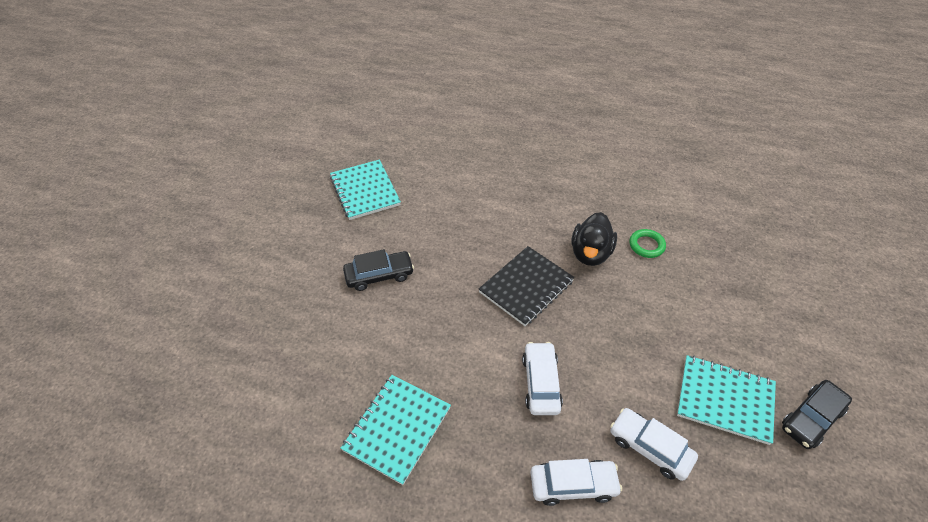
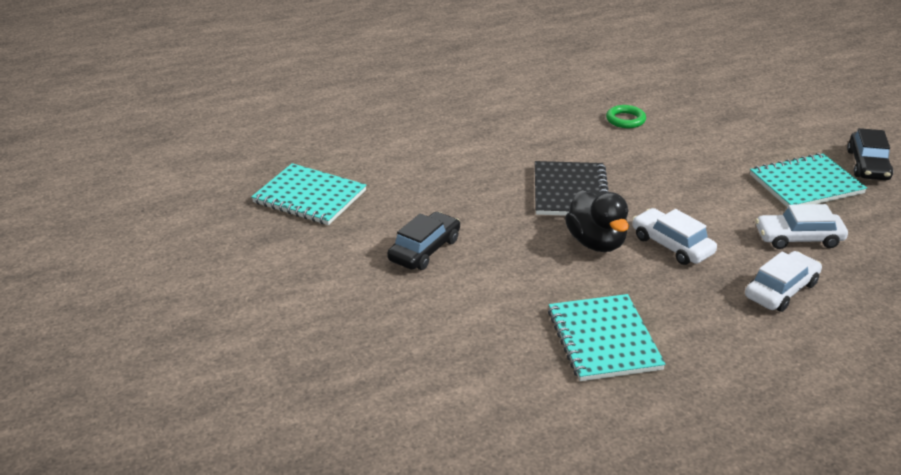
camera: 40 degrees left, 15 degrees down
black duck [571,212,617,266] -> black duck moved to [565,190,629,252]

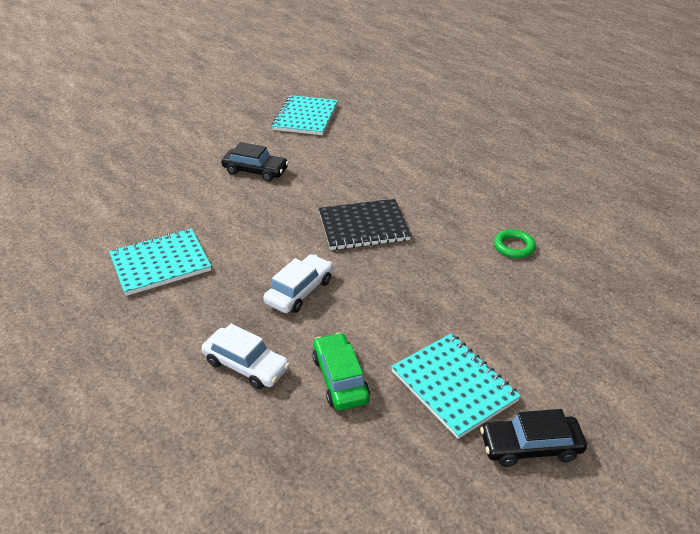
camera: 75 degrees right, 5 degrees up
black duck [565,190,629,252] -> none
white car [755,204,848,249] -> green car [312,332,370,410]

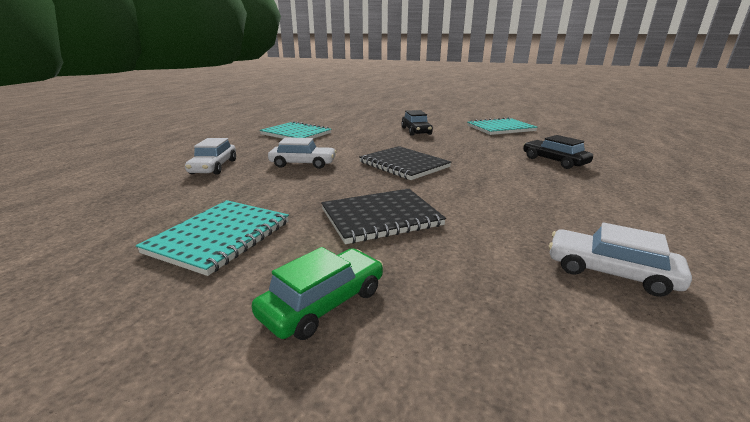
camera: 60 degrees right, 15 degrees down
green car [312,332,370,410] -> green car moved to [252,247,383,340]
black car [480,409,587,467] -> black car moved to [523,135,593,169]
green ring [494,229,536,258] -> none
none -> black notebook [321,189,446,244]
none -> white car [549,222,692,297]

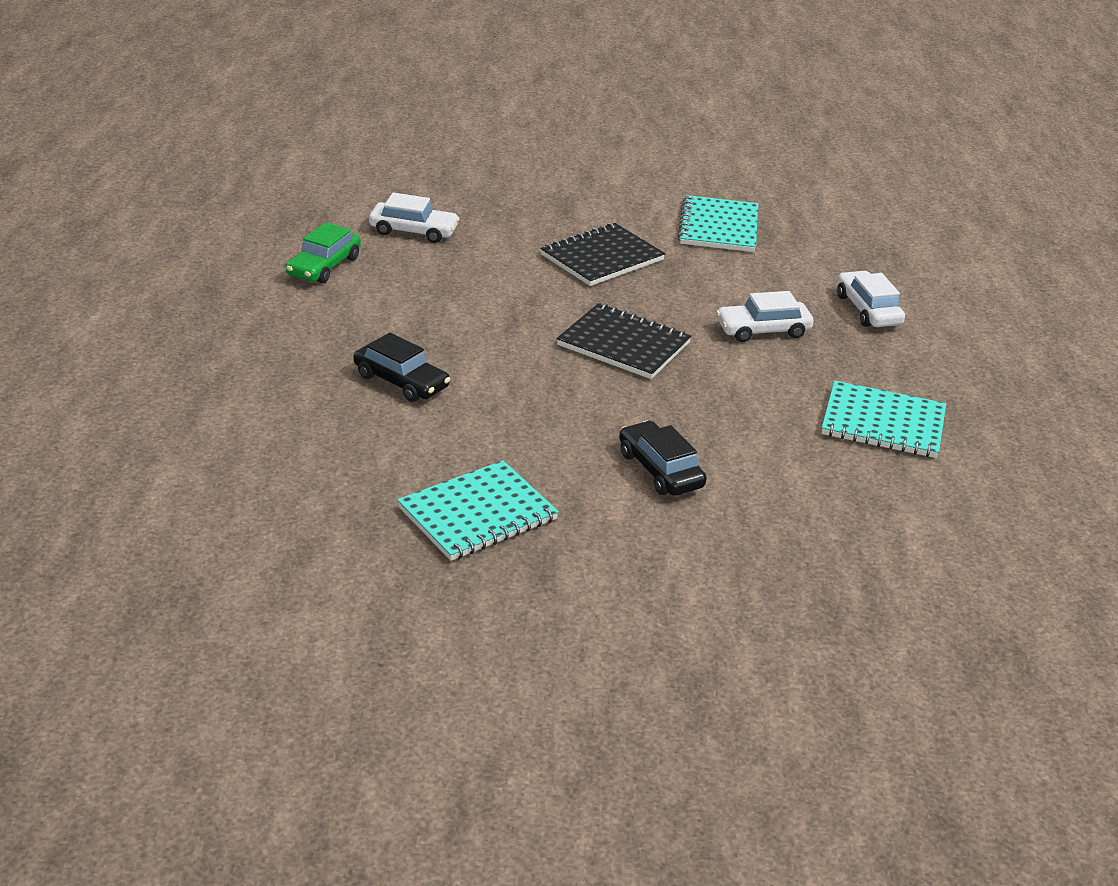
camera: 160 degrees right, 10 degrees up
green car [252,247,383,340] -> green car moved to [286,222,361,283]

